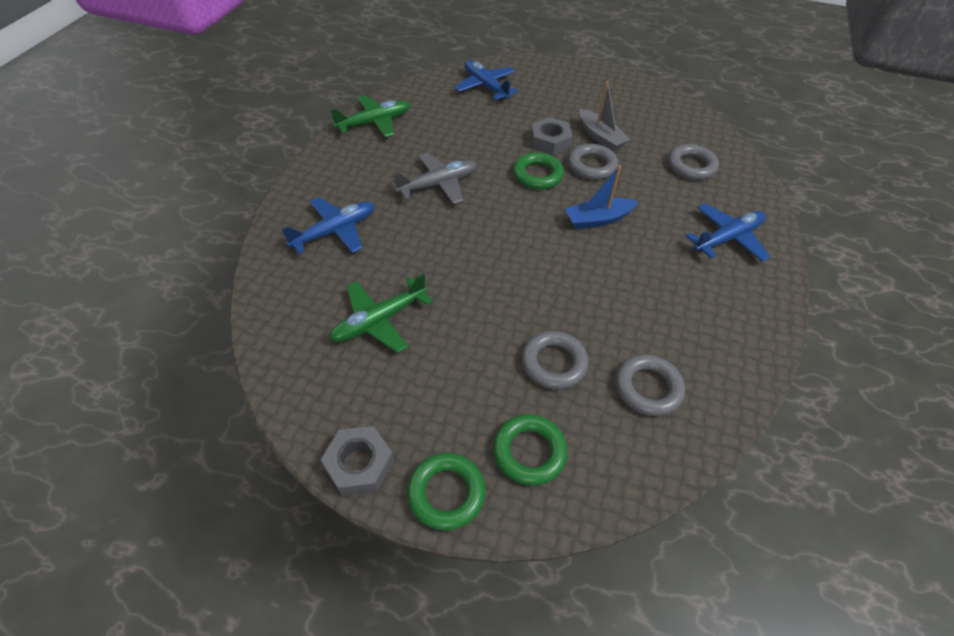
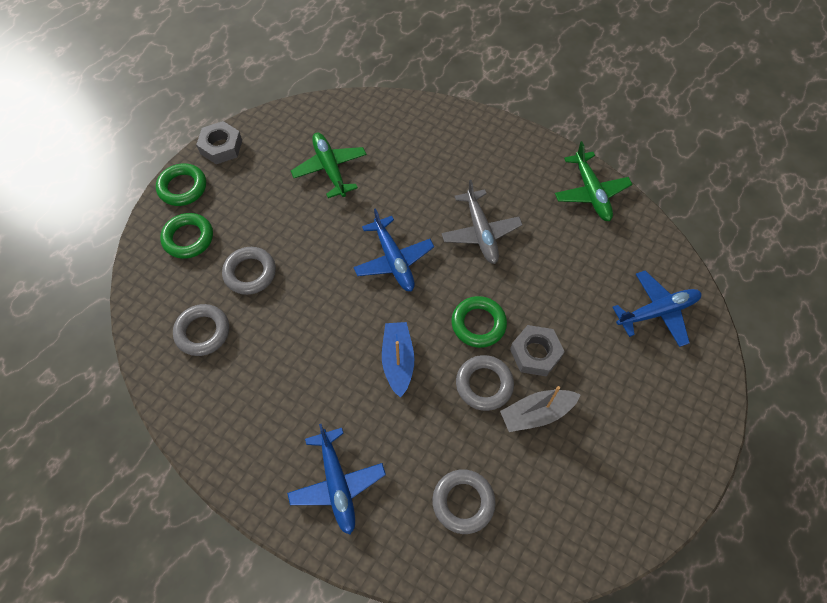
camera: 105 degrees right, 10 degrees up
blue plane [281,197,375,254] -> blue plane moved to [354,208,434,292]

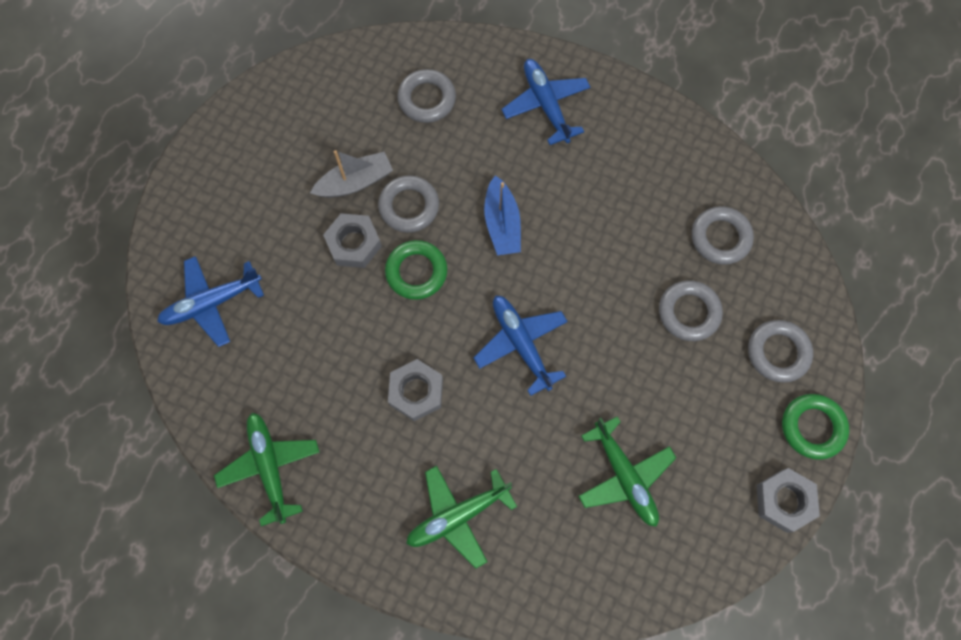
camera: 175 degrees right, 10 degrees up
green ring [160,213,213,259] -> grey ring [748,320,813,382]
grey plane [442,180,523,264] -> grey nut [388,359,443,421]
none -> green plane [406,466,517,569]

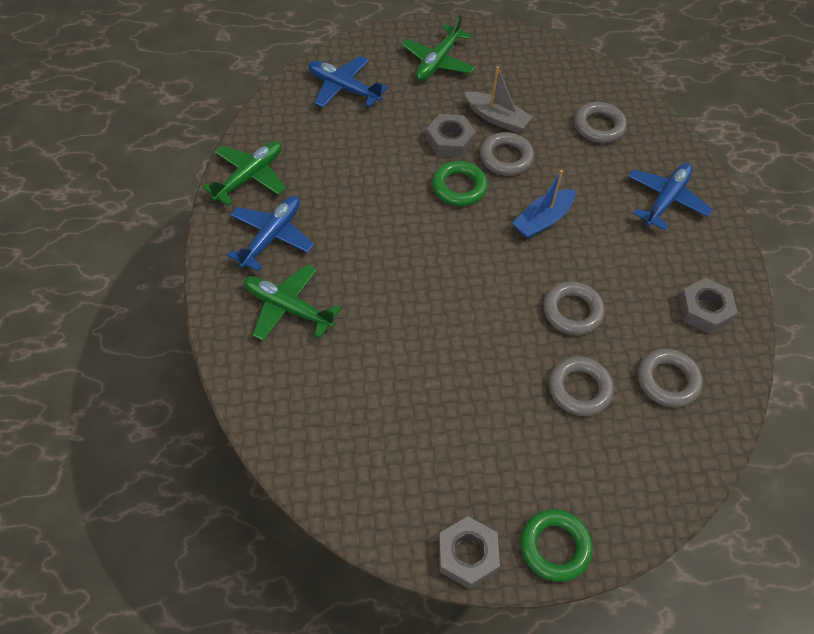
camera: 55 degrees right, 15 degrees down
grey nut [388,359,443,421] -> grey nut moved to [679,278,737,334]
blue plane [474,296,568,396] -> blue plane moved to [227,196,314,272]
green plane [578,416,676,527] -> green plane moved to [402,14,475,81]
grey ring [748,320,813,382] -> grey ring moved to [543,281,605,335]

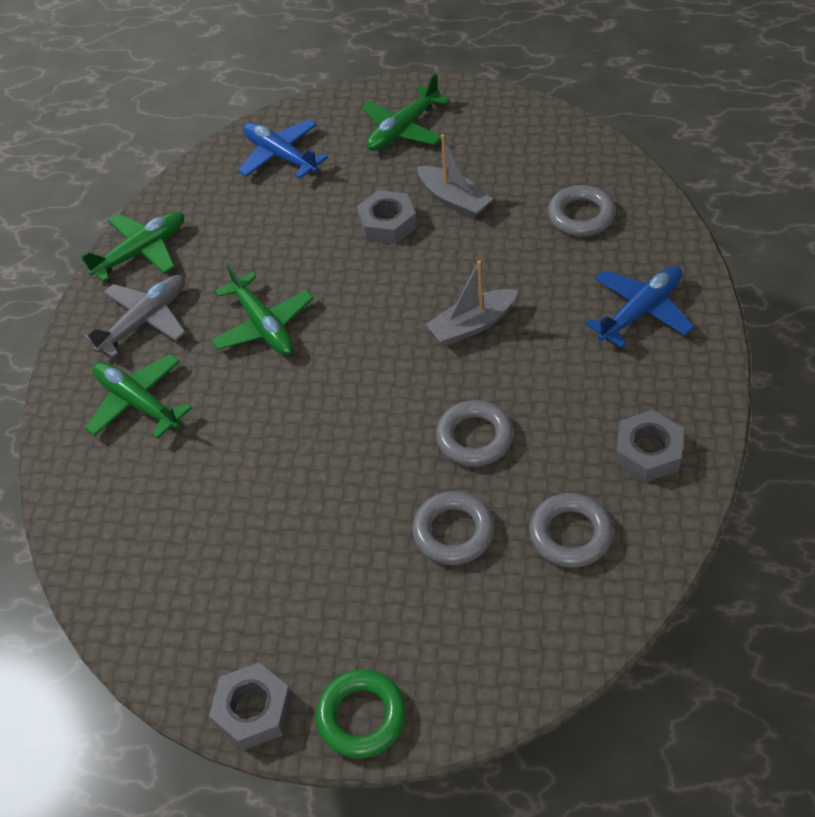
camera: 20 degrees right, 5 degrees down
blue plane [227,196,314,272] -> grey plane [84,275,186,358]
green ring [432,161,488,206] -> none
grey ring [480,132,534,176] -> none
blue boat [512,170,575,238] -> grey boat [426,260,518,346]
none -> green plane [210,263,314,355]

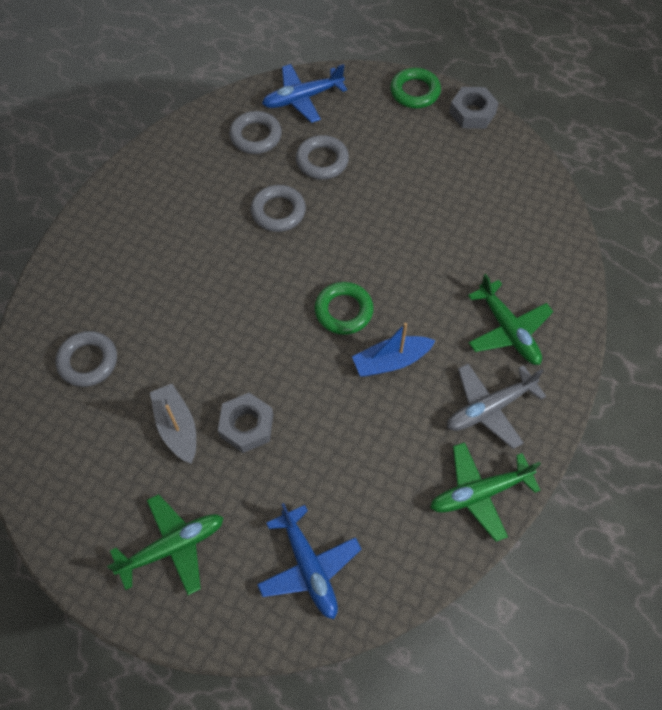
camera: 165 degrees left, 10 degrees up
green plane [210,263,314,355] -> blue boat [352,323,436,377]
grey boat [426,260,518,346] -> none
blue plane [585,266,694,348] -> blue plane moved to [262,64,347,123]
grey nut [615,410,684,482] -> none
none -> green ring [315,282,374,335]

